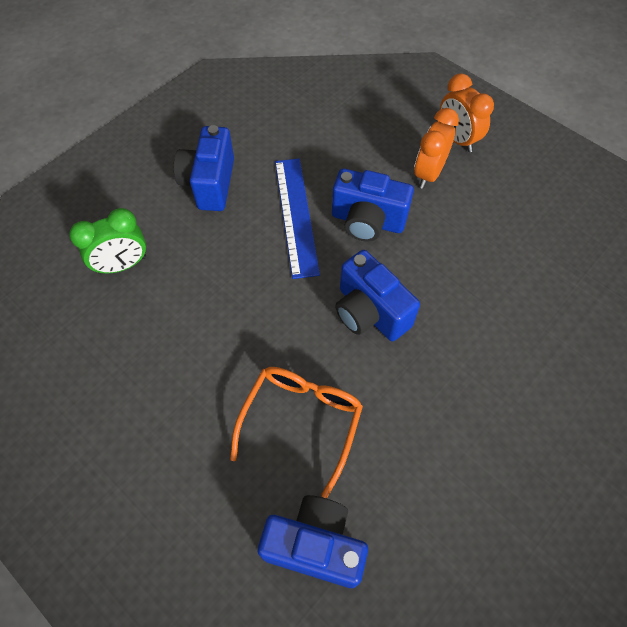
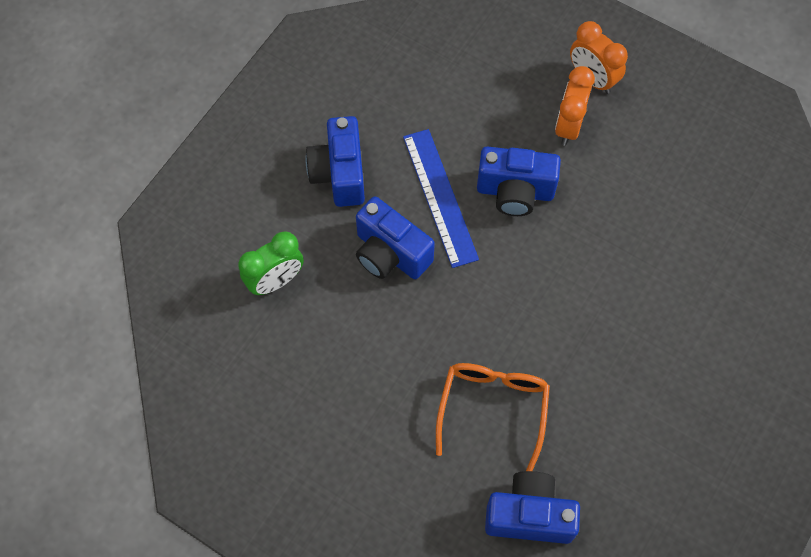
camera: 10 degrees left, 5 degrees up
blue camera [335,250,420,341] -> blue camera moved to [356,196,435,279]

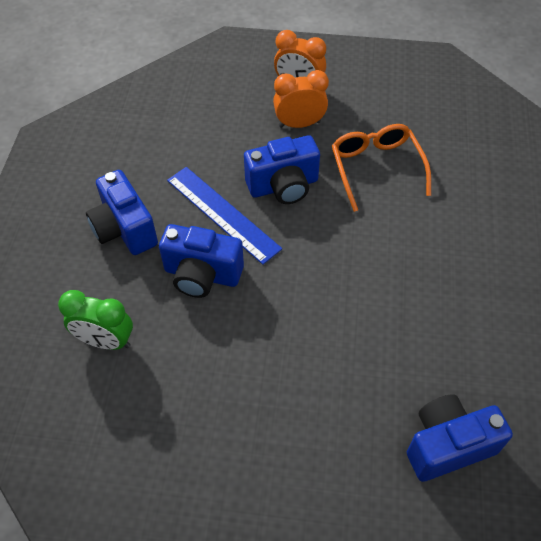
camera: 25 degrees left, 10 degrees down
green clock [238,231,304,295] -> green clock turned 75 degrees clockwise [58,290,133,350]
orange glasses [436,363,550,471] -> orange glasses moved to [332,124,431,212]
orange clock [555,66,595,145] -> orange clock turned 90 degrees clockwise [273,70,329,128]

